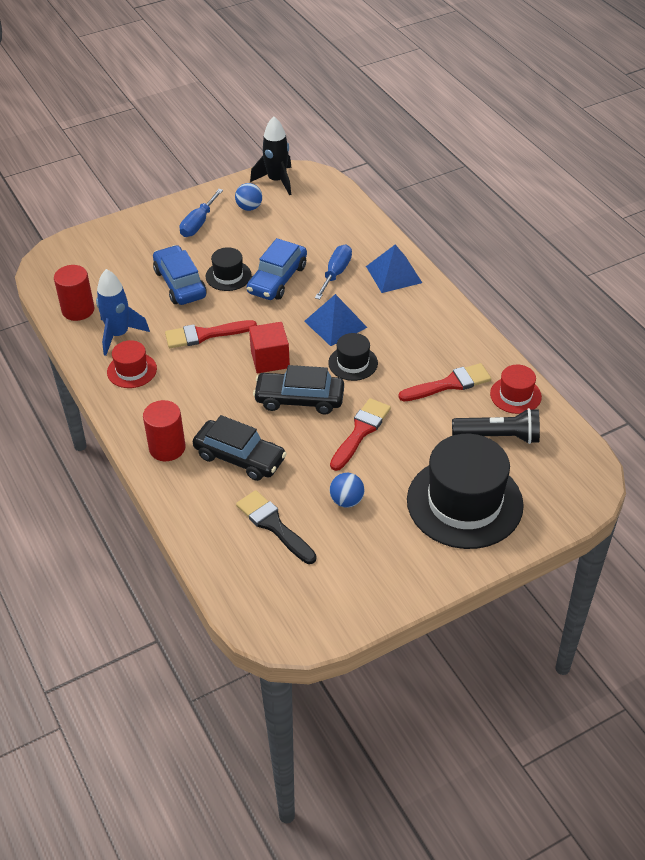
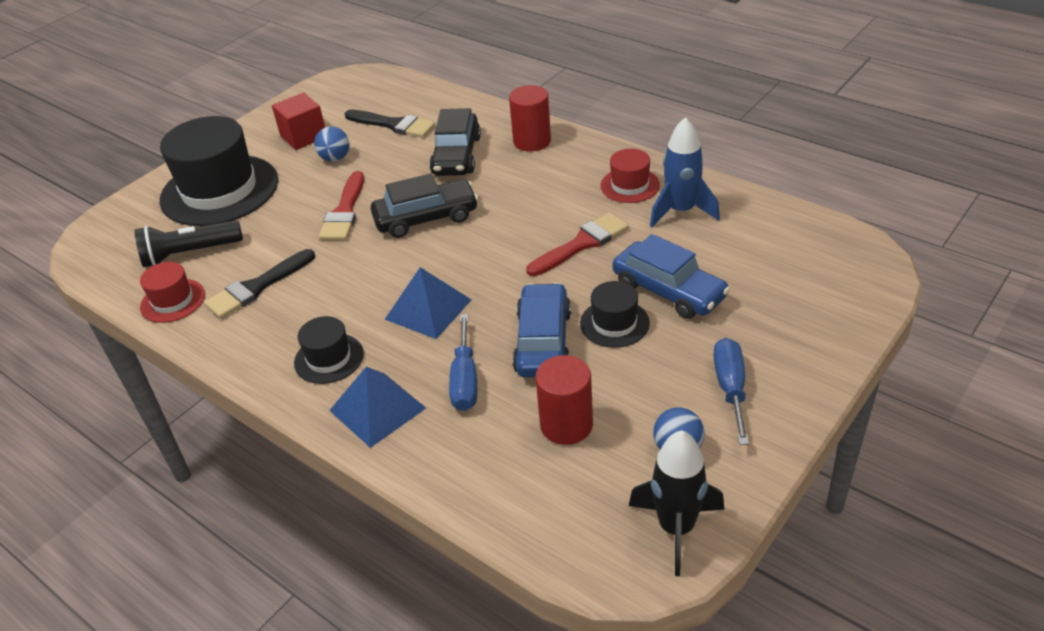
camera: 160 degrees right, 5 degrees down
red cylinder [54,265,94,321] -> red cylinder moved to [535,355,593,445]
black car [193,415,287,481] -> black car turned 90 degrees counterclockwise [429,108,481,176]
red cube [249,322,290,373] -> red cube moved to [272,92,325,150]
black hat [328,333,378,381] -> black hat moved to [294,316,364,384]
red brush [398,363,491,402] -> black brush [204,249,315,319]

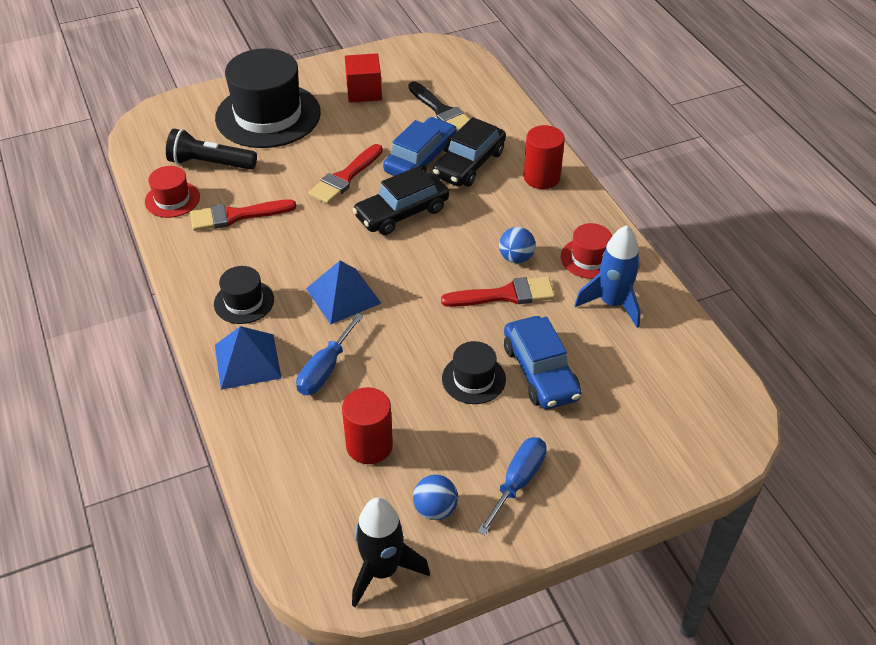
camera: 25 degrees right, 5 degrees up
black brush [204,249,315,319] -> red brush [190,199,296,231]
blue ball [314,127,349,162] -> blue ball moved to [499,227,536,263]
black car [371,174,478,238] -> black car turned 135 degrees clockwise [352,166,449,235]
blue car [512,283,571,377] -> blue car moved to [383,117,457,176]

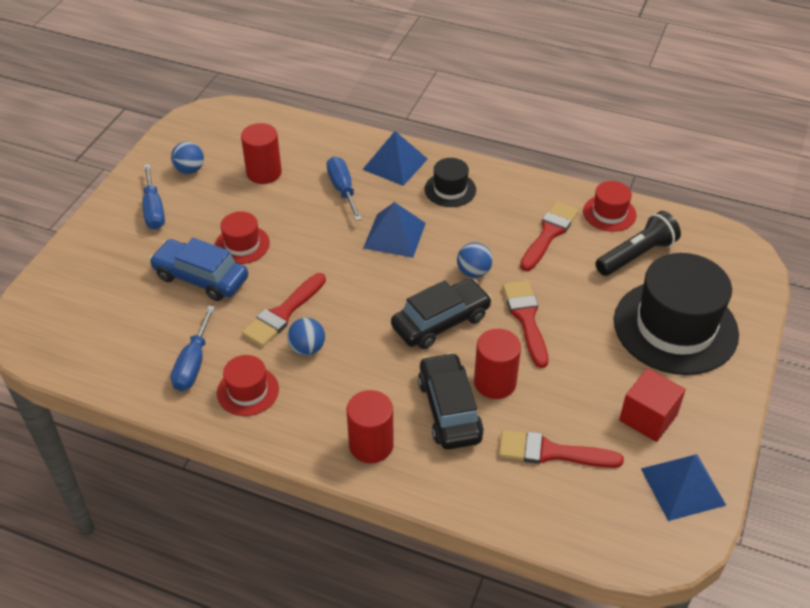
camera: 135 degrees right, 0 degrees up
black car [352,166,449,235] -> black car turned 45 degrees clockwise [391,279,492,349]
black rocket [352,497,430,607] -> none
blue car [383,117,457,176] -> red cylinder [474,329,521,399]
black brush [408,81,470,132] -> red brush [499,430,624,468]
black hat [442,341,506,404] -> red hat [215,211,270,264]
blue rocket [575,225,641,328] -> blue screwdriver [171,306,215,391]
none -> blue ball [457,242,492,278]
none -> blue pyramid [641,454,726,521]

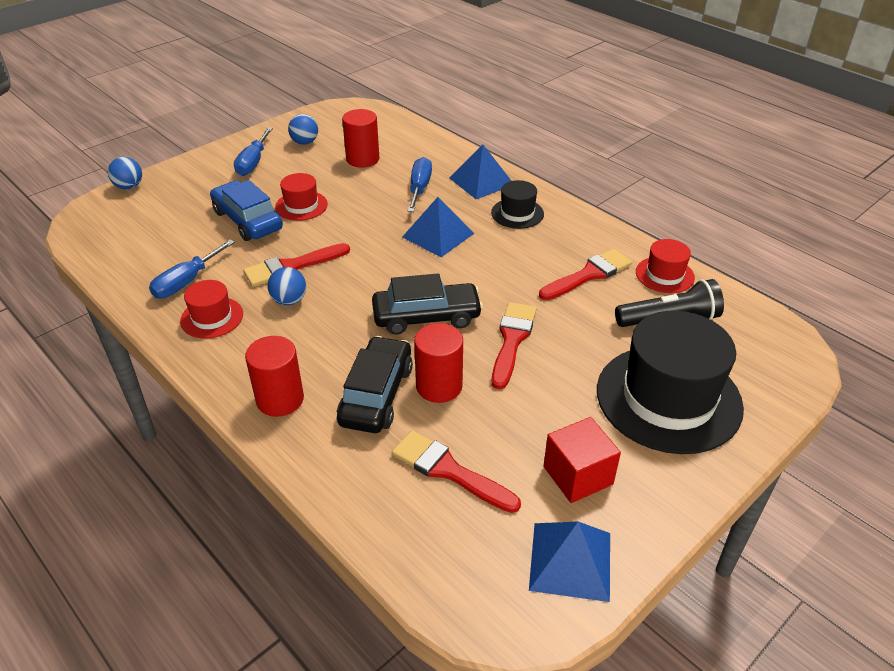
camera: 25 degrees right, 5 degrees down
blue ball [457,242,492,278] -> blue ball moved to [108,157,142,189]

